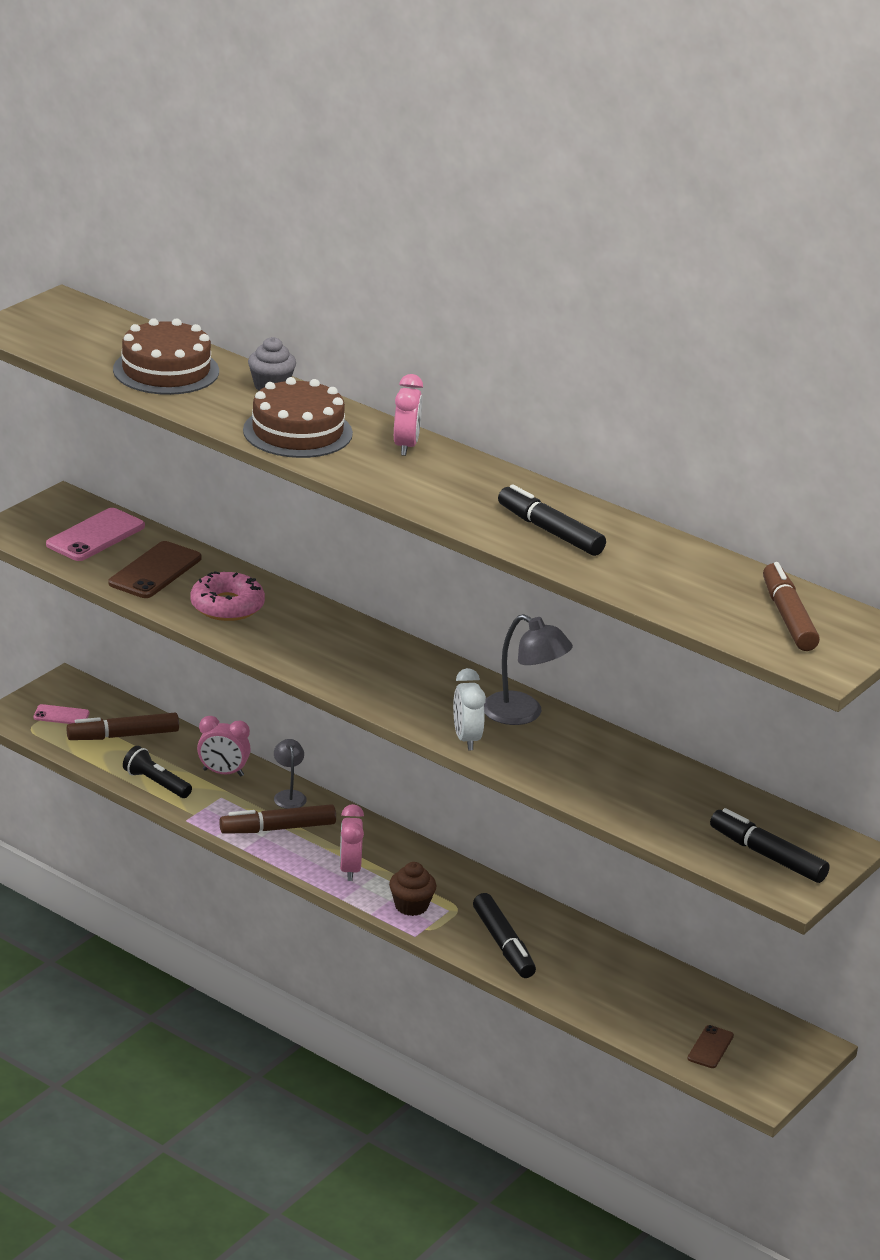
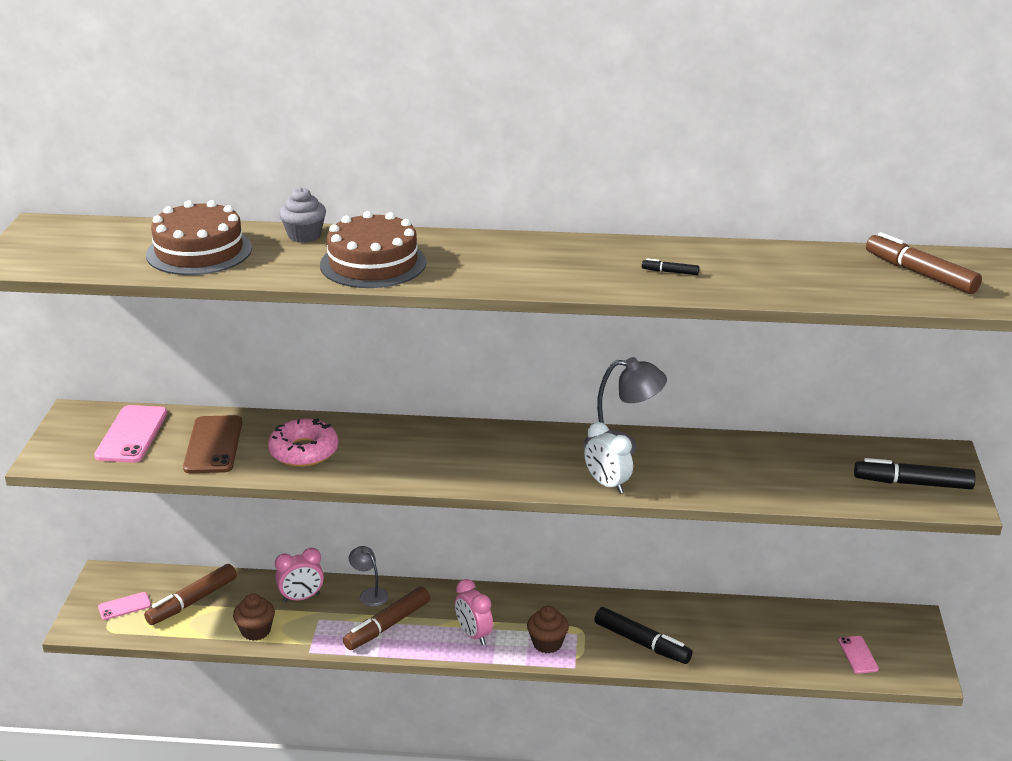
camera: 30 degrees left, 0 degrees up
black flashlight [123,746,192,798] -> brown cupcake [233,594,275,641]
pink clock [394,374,423,456] -> none
black marker [498,484,606,556] -> black marker [642,258,699,275], size x0.46
brown phone [688,1025,734,1068] -> pink phone [839,636,879,674]

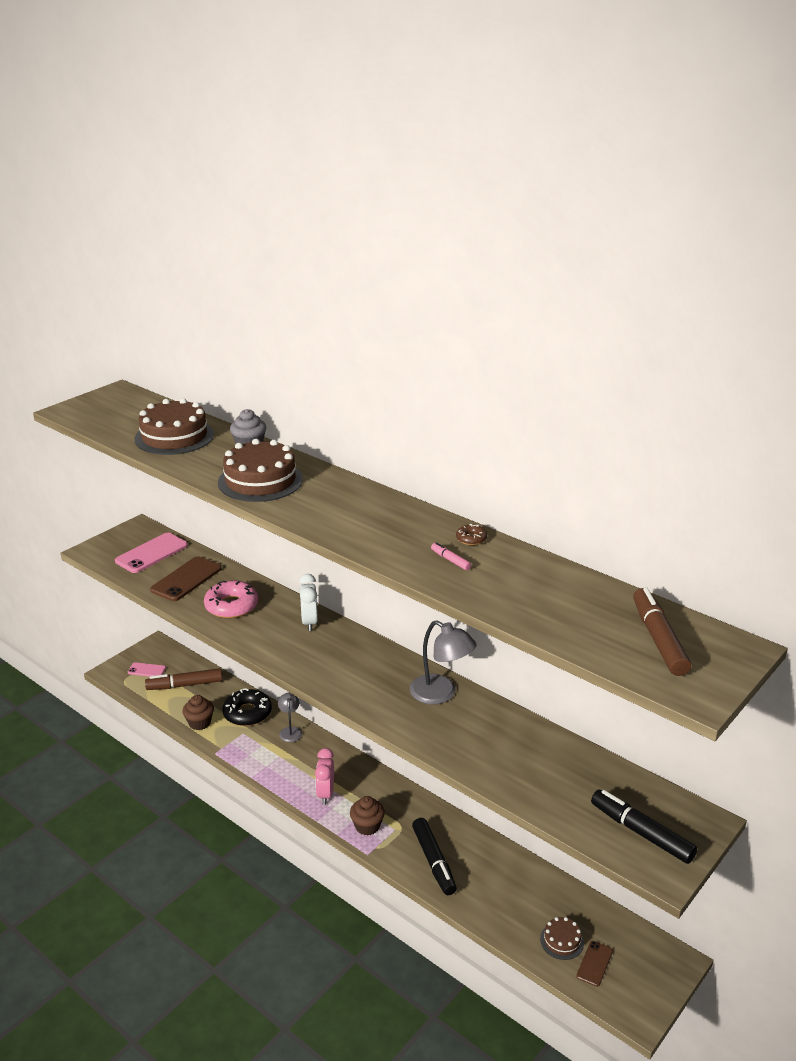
camera: 35 degrees right, 0 degrees up
pink clock [275,548,324,602] -> black donut [223,689,272,726]
brown marker [343,587,430,650] -> none
white clock [584,422,633,493] -> white clock moved to [299,574,318,631]
black marker [642,258,699,275] -> pink marker [431,542,471,570]
pink phone [839,636,879,674] -> brown phone [576,941,613,987]
none -> brown donut [456,524,487,545]
none -> brown cake [540,917,584,960]

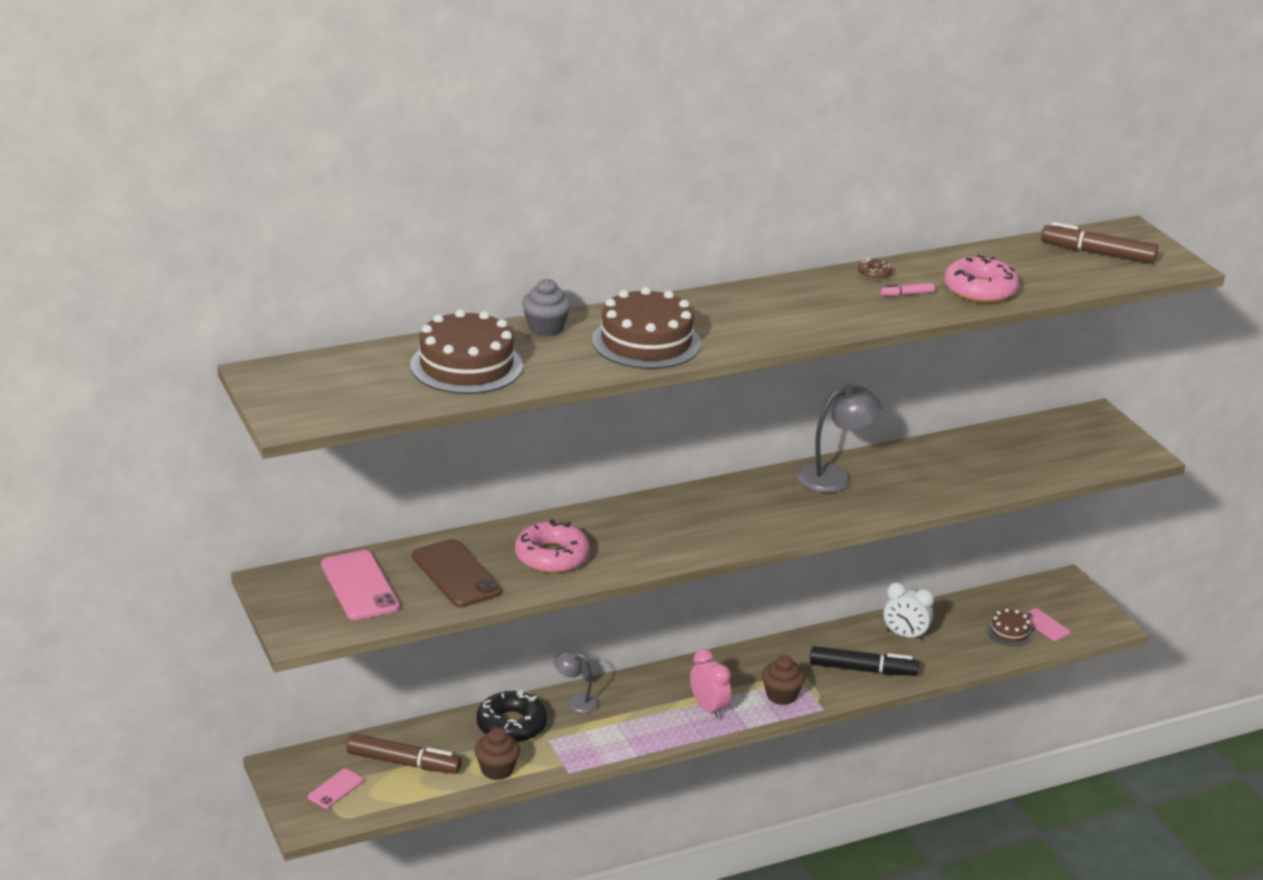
camera: 65 degrees left, 0 degrees up
brown marker [145,668,223,690] -> brown marker turned 90 degrees counterclockwise [347,734,462,774]
white clock [299,574,318,631] -> white clock moved to [883,582,935,640]
pink clock [315,748,334,805] -> pink clock turned 150 degrees counterclockwise [690,649,731,719]
brown phone [576,941,613,987] -> pink phone [1024,608,1071,641]
black marker [591,790,697,864] -> none
none -> pink donut [944,255,1019,303]

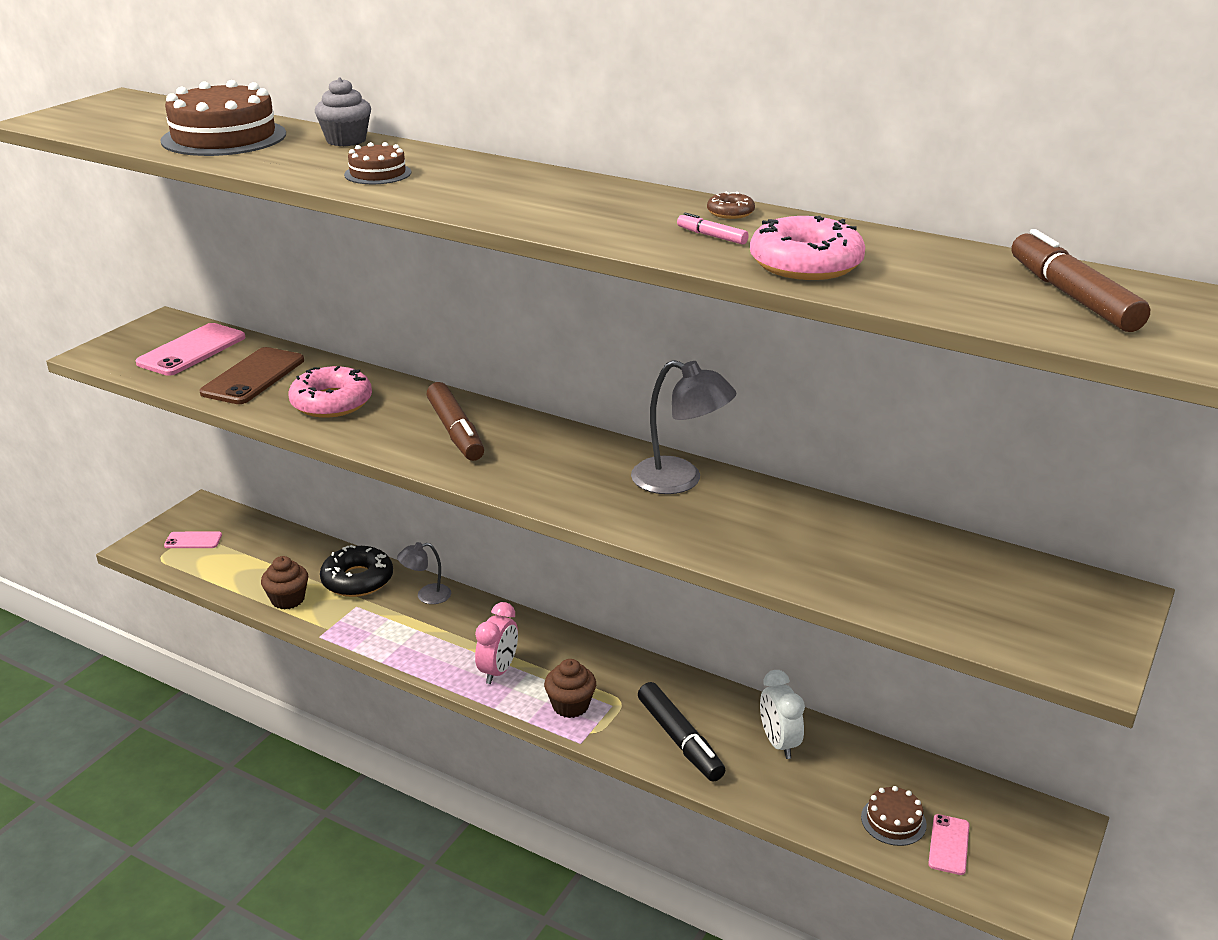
camera: 55 degrees right, 0 degrees up
brown marker [347,734,462,774] -> brown marker moved to [426,382,484,461]
grey lamp [554,651,599,713] -> grey lamp turned 90 degrees counterclockwise [397,542,451,604]
brown cake [592,287,701,369] -> brown cake [344,142,411,184], size x0.50

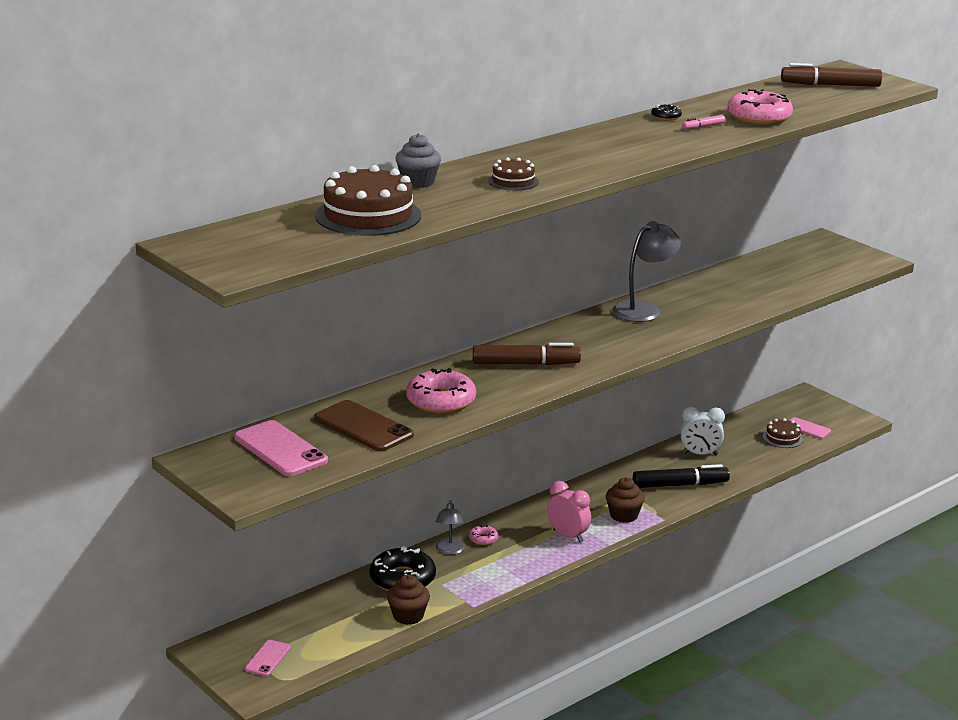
camera: 70 degrees left, 5 degrees down
brown donut [707,192,755,219] -> black donut [651,105,682,120]
none -> pink donut [469,525,499,545]

